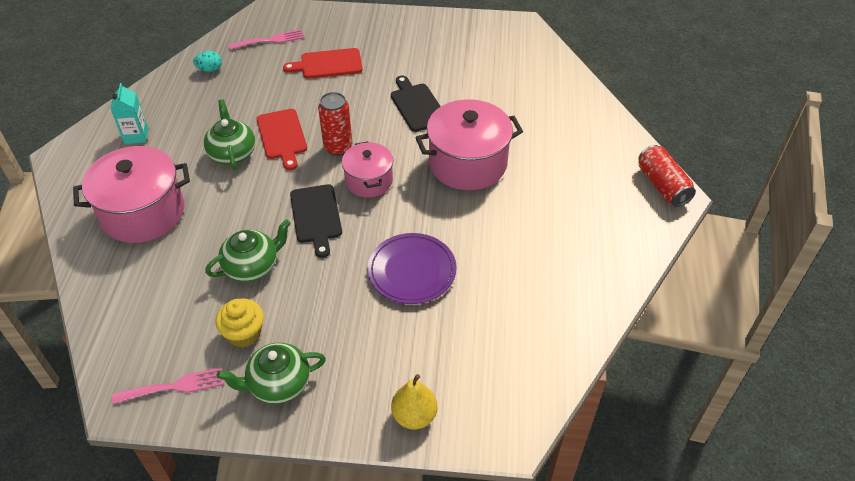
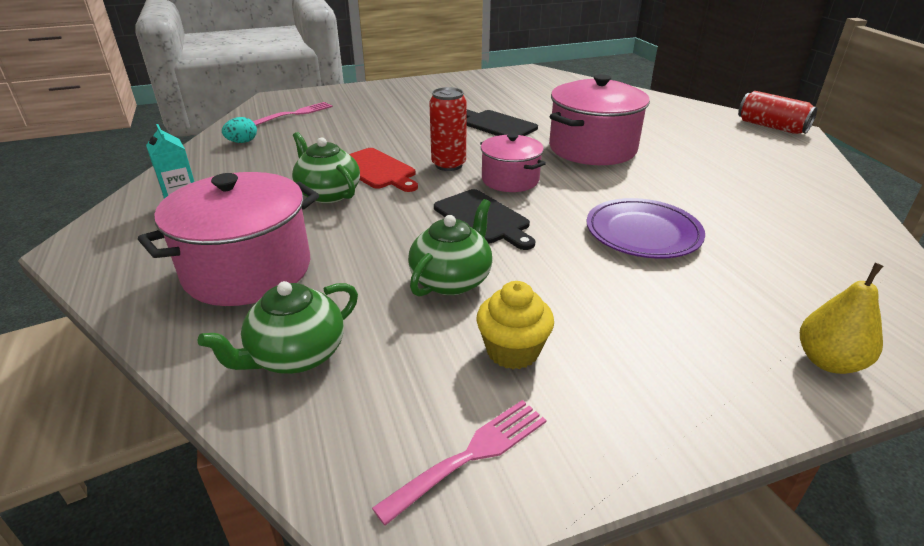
camera: 25 degrees left, 15 degrees down
green teapot [216,343,326,404] -> green teapot moved to [198,281,358,374]
red cutting board [283,48,363,79] -> none

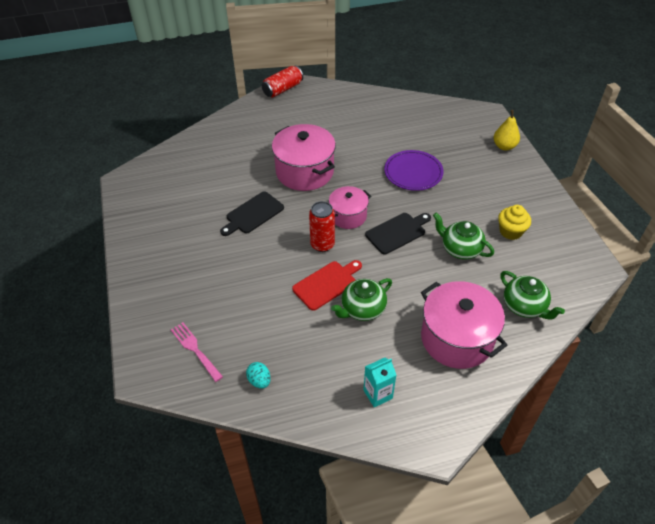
camera: 85 degrees left, 15 degrees up
pink fork [372,400,546,526] -> none

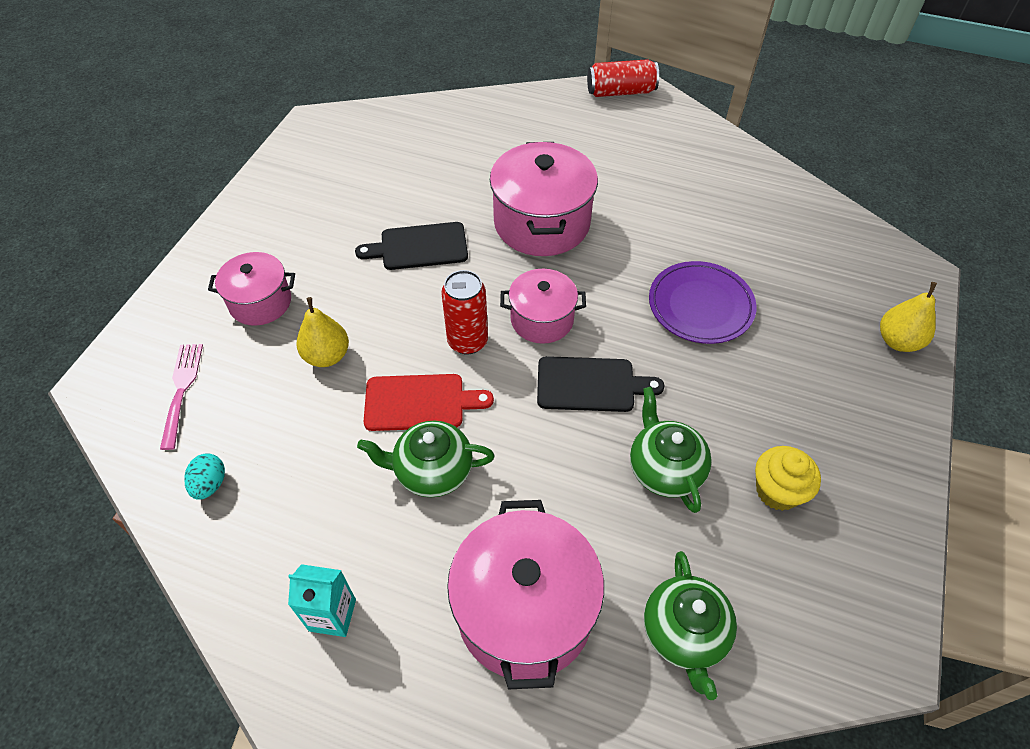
camera: 35 degrees right, 5 degrees up
none -> pink pot [208,252,295,326]
none -> yellow pear [296,297,349,367]

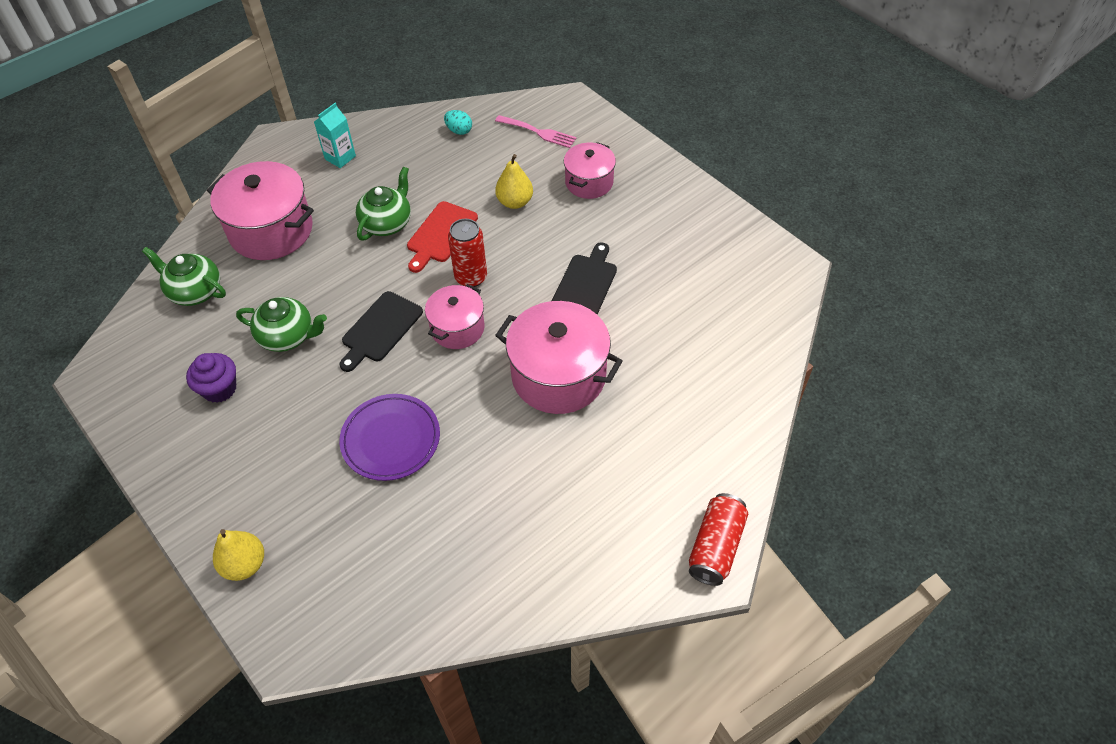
camera: 120 degrees right, 0 degrees up
yellow cupcake [755,446,821,511] -> purple cupcake [186,353,236,403]

